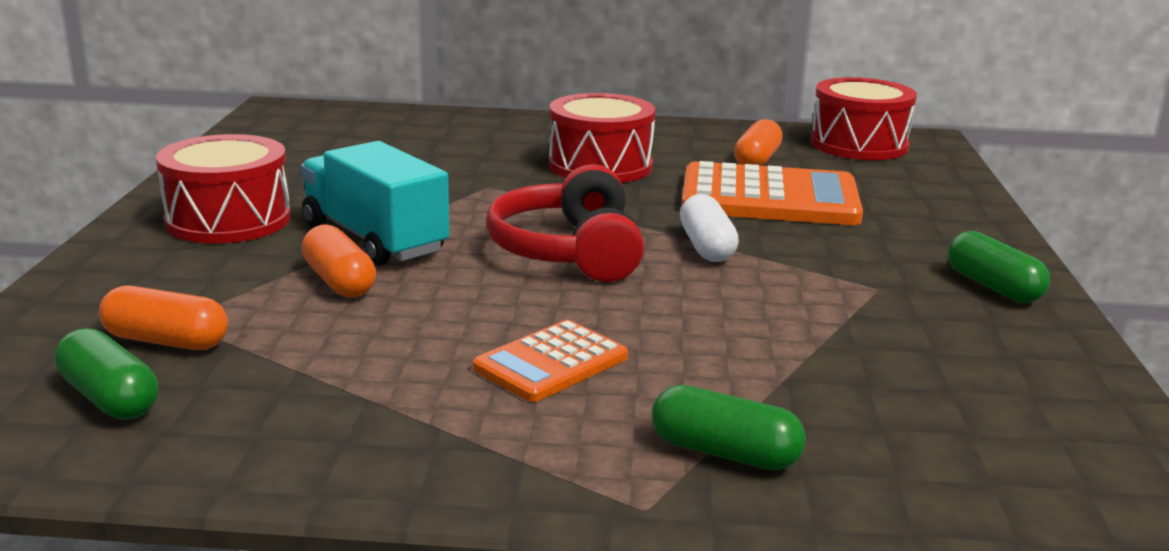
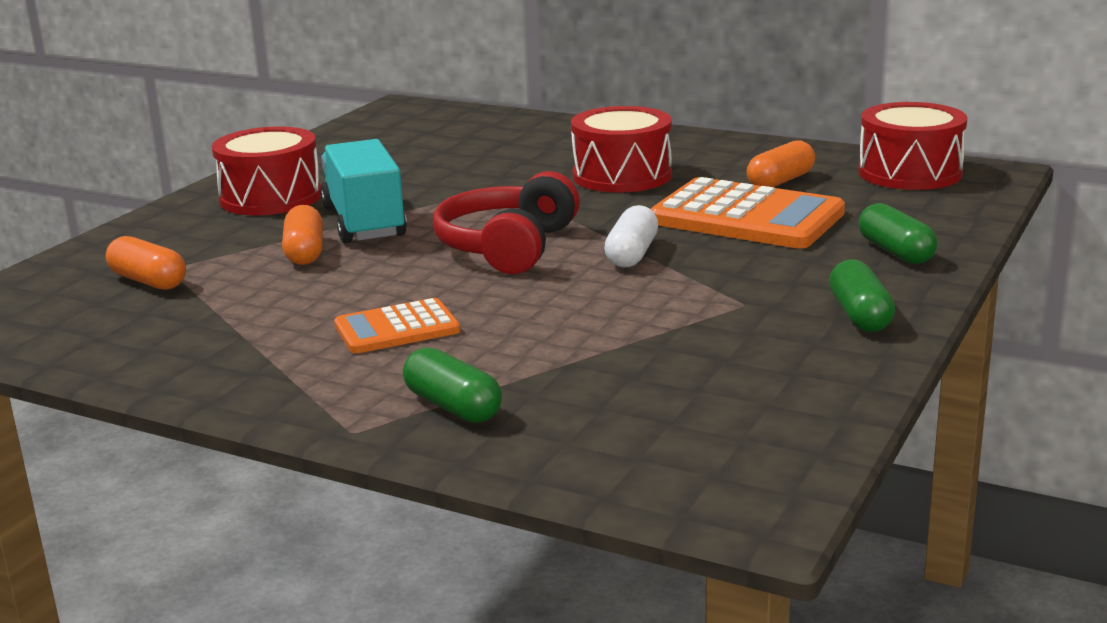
camera: 25 degrees right, 0 degrees up
green capsule [54,328,158,420] -> green capsule moved to [859,203,938,264]

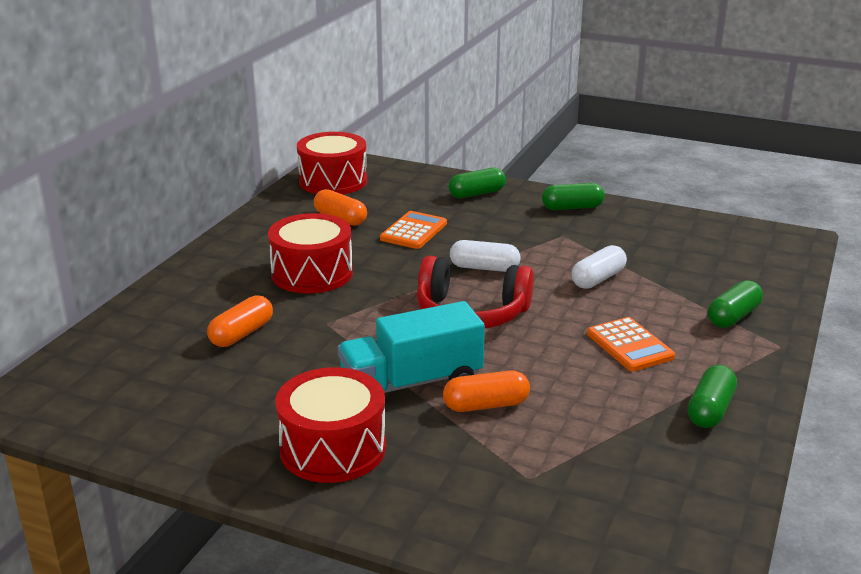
camera: 95 degrees left, 5 degrees up
orange capsule [106,236,186,290] -> orange capsule moved to [207,295,273,347]
orange calculator [651,177,845,249] -> orange calculator [380,211,447,249], size x0.56
none -> white capsule [571,245,627,289]
none -> green capsule [687,365,737,428]

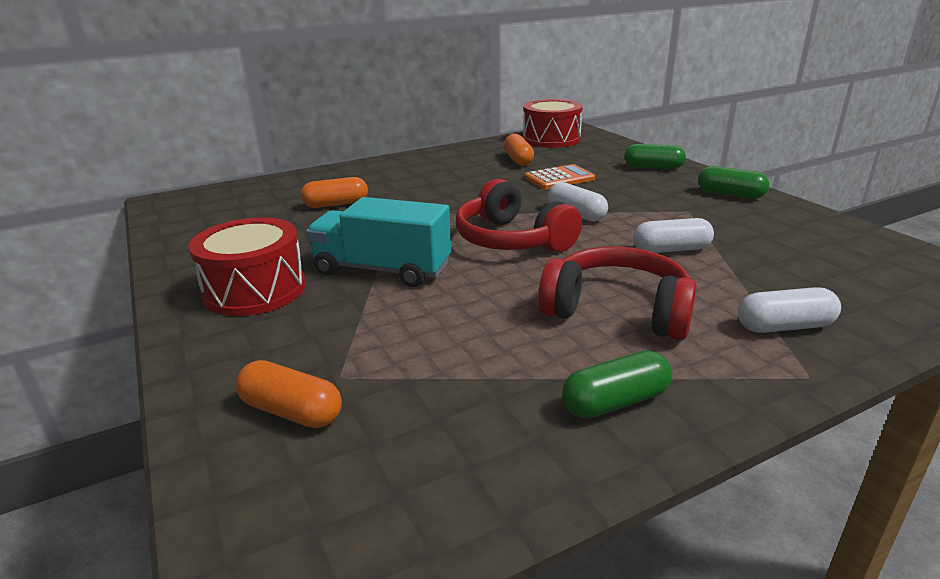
camera: 40 degrees right, 0 degrees up
red drum [268,213,353,294] -> none
orange capsule [443,370,530,412] -> orange capsule moved to [236,360,342,428]
orange calculator [587,317,675,371] -> red headphones [538,246,697,340]
green capsule [708,280,763,328] -> white capsule [738,287,841,333]

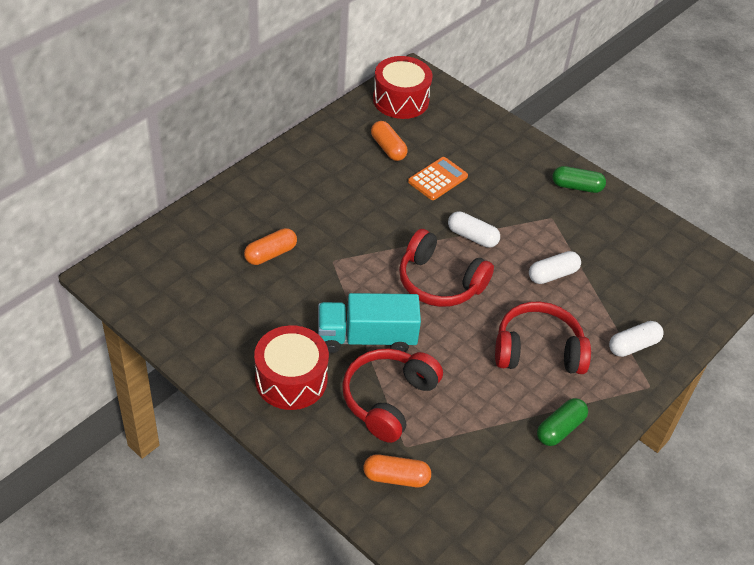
camera: 25 degrees left, 20 degrees up
green capsule [624,144,686,169] -> none
none -> red headphones [342,349,443,443]

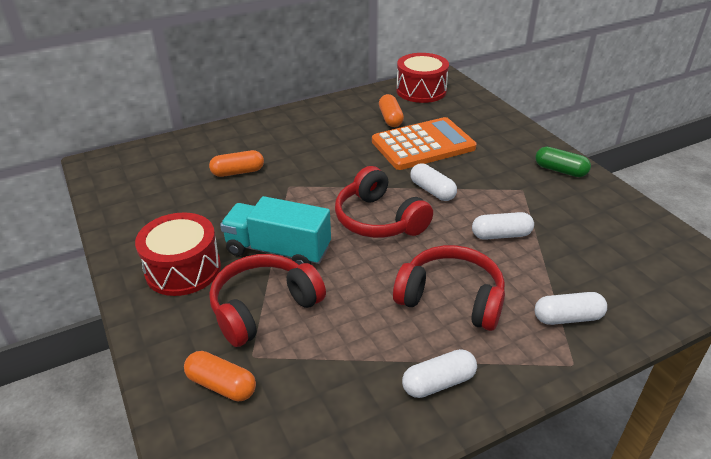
camera: 25 degrees right, 10 degrees down
orange calculator [408,157,468,200] -> orange calculator [372,117,477,170], size x1.78
green capsule [537,398,588,446] -> white capsule [402,349,477,398]

